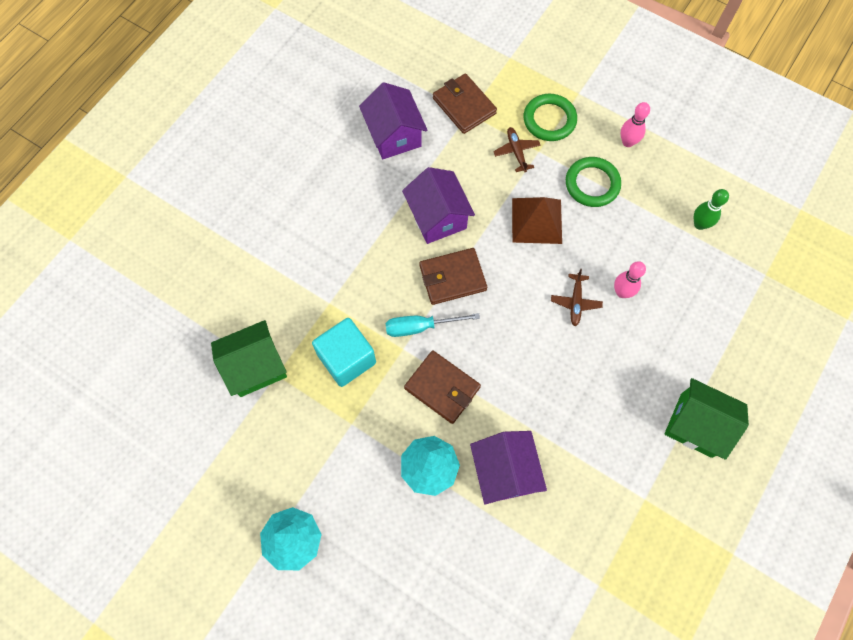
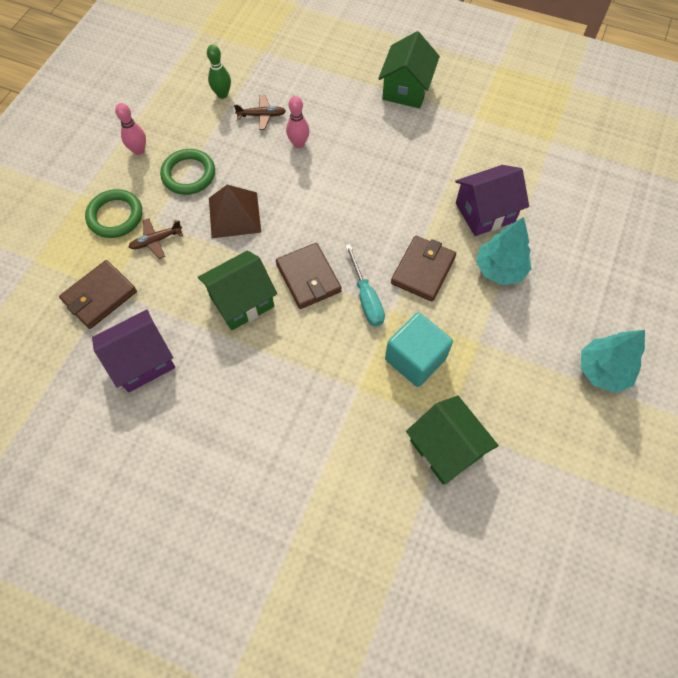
camera: 100 degrees left, 5 degrees down
purple house [402,167,475,244] -> green house [198,250,277,330]
brown plane [551,269,603,326] -> brown plane moved to [234,95,286,130]

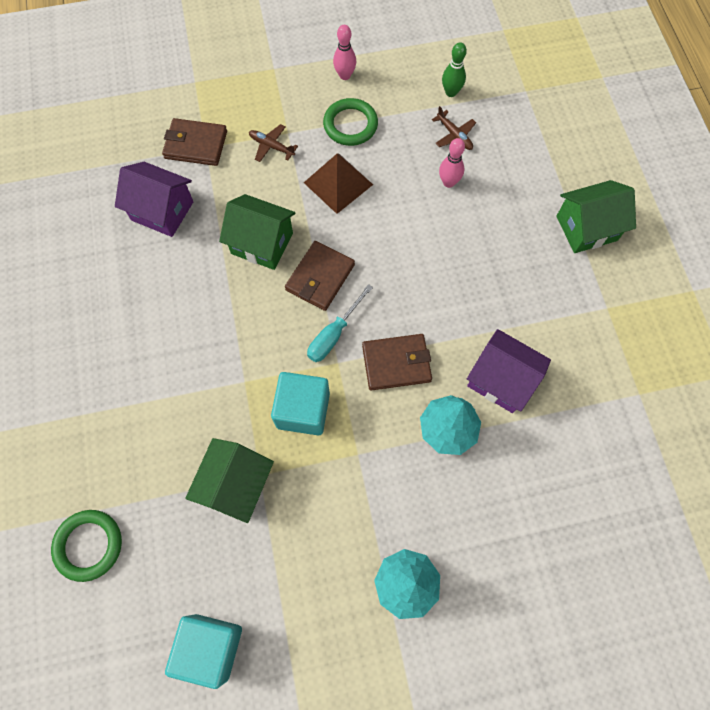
camera: 55 degrees right, 5 degrees up
green ring [85,189,142,238] -> green ring moved to [51,510,122,582]
none -> turquoise cube [165,614,242,689]

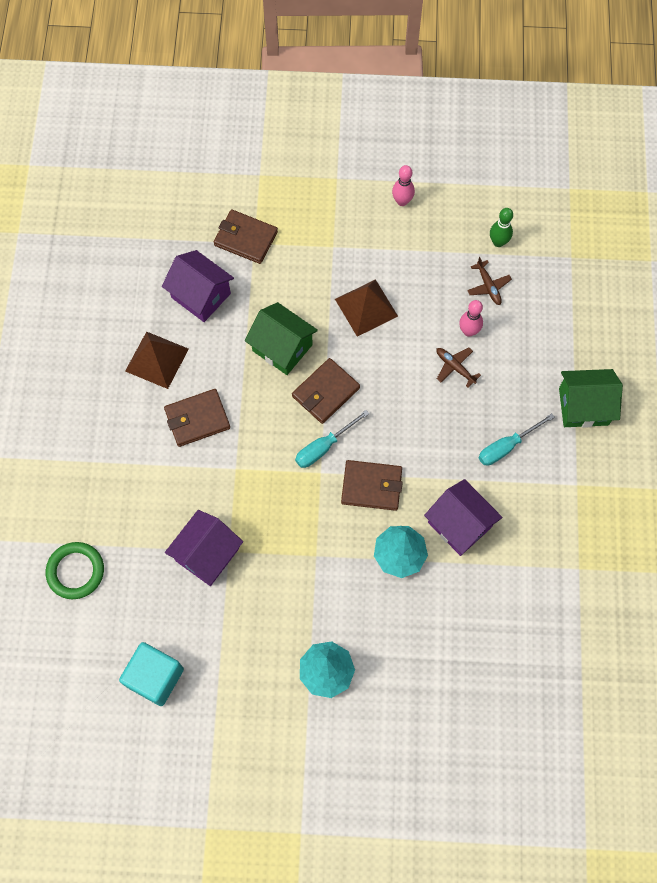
camera: 15 degrees right, 0 degrees up
green house [185,438,274,523] -> purple house [165,510,243,586]
brown plane [249,124,298,162] -> brown plane moved to [436,348,481,388]
turquoise cube [271,372,330,435] -> none
green ring [323,98,378,146] -> none
none -> brown pyramid [125,331,189,389]
none -> brown wallet [164,389,230,447]
none -> turquoise screwdriver [479,413,555,466]

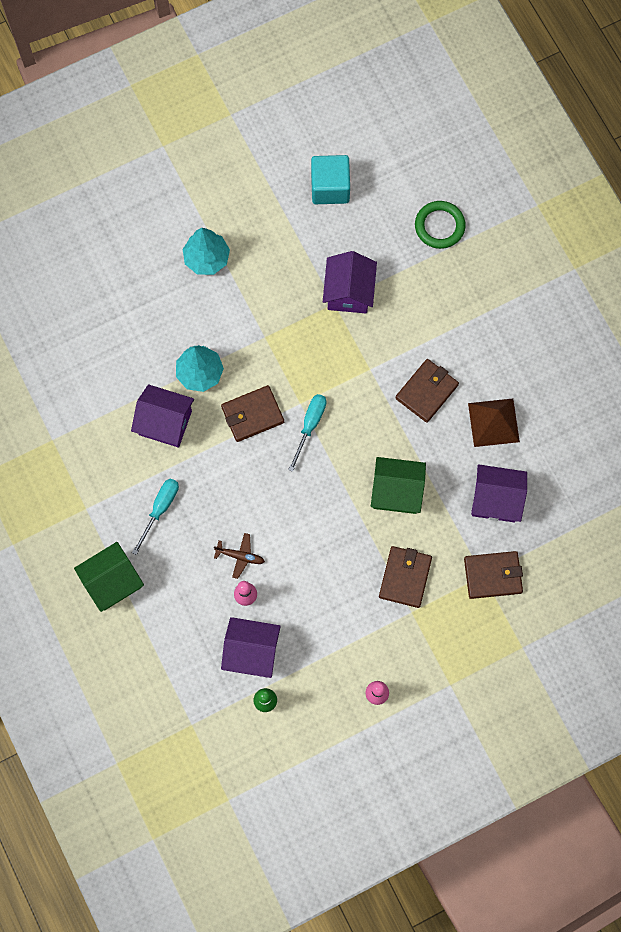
camera: 150 degrees right, 5 degrees up
brown wallet [292,358,360,424] -> brown wallet moved to [379,546,432,608]
brown pyramid [335,279,398,336] -> none
brown plane [467,257,512,305] -> purple house [221,617,281,678]

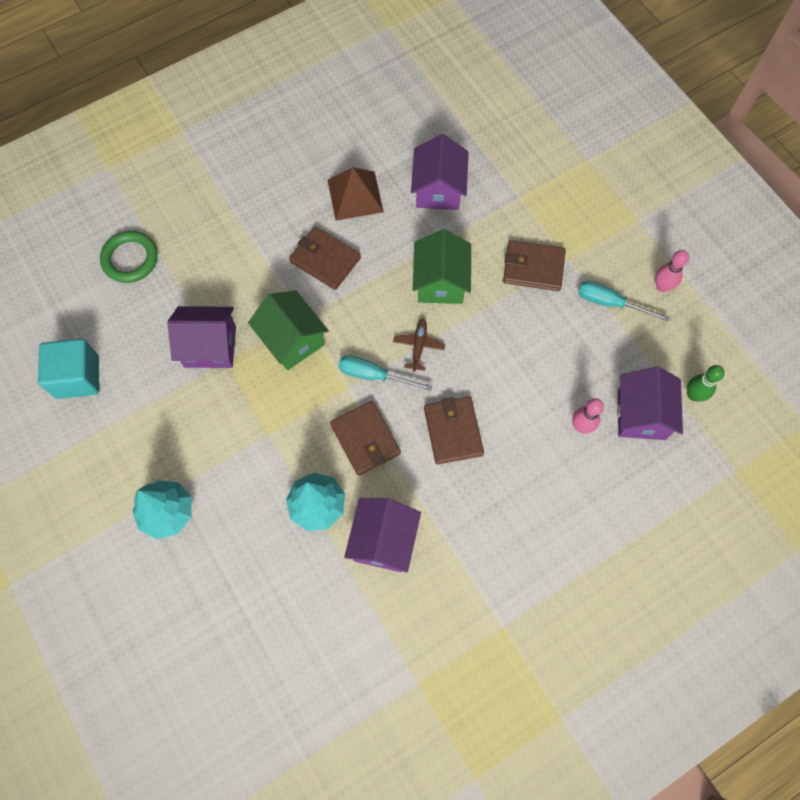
camera: 95 degrees left, 5 degrees down
green house [74,542,144,612] -> green house moved to [248,291,329,370]
turquoise screwdriver [132,478,179,555] -> turquoise screwdriver moved to [578,281,670,321]
brown plane [214,533,265,579] -> brown plane moved to [393,318,445,372]
brown wallet [464,551,523,599] -> brown wallet moved to [424,397,484,464]

